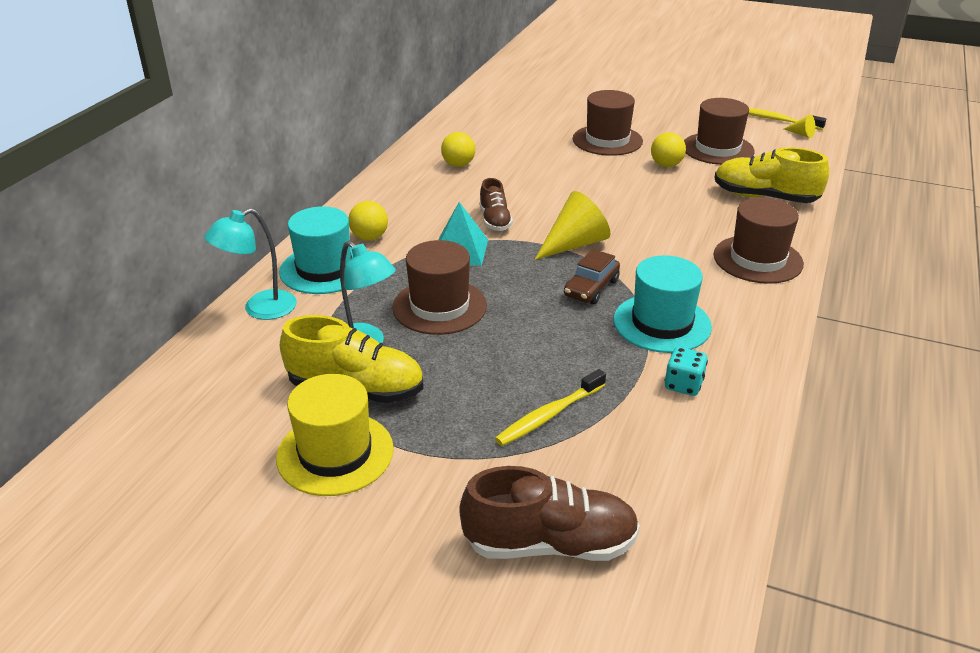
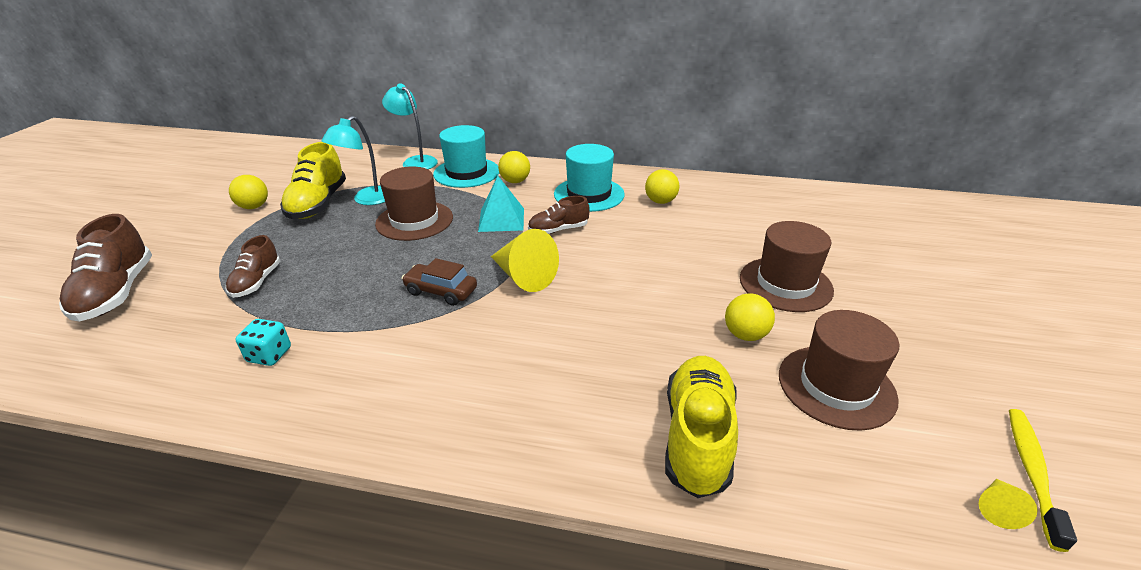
camera: 80 degrees right, 0 degrees up
yellow hat [276,374,394,496] -> yellow ball [229,175,268,209]
yellow toothbrush [495,369,606,446] -> brown shoe [225,235,281,298]
turquoise hat [614,255,712,353] -> turquoise hat moved to [554,144,625,212]
brown hat [714,198,804,284] -> none

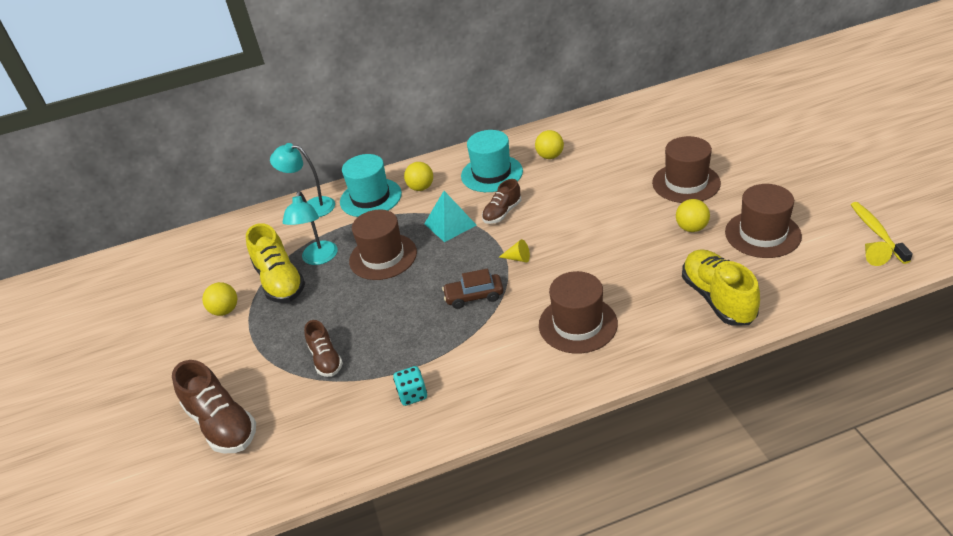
camera: 25 degrees left, 5 degrees up
yellow cone [491,229,559,292] -> yellow cone [499,239,530,262], size x0.48
none -> brown hat [539,271,618,354]

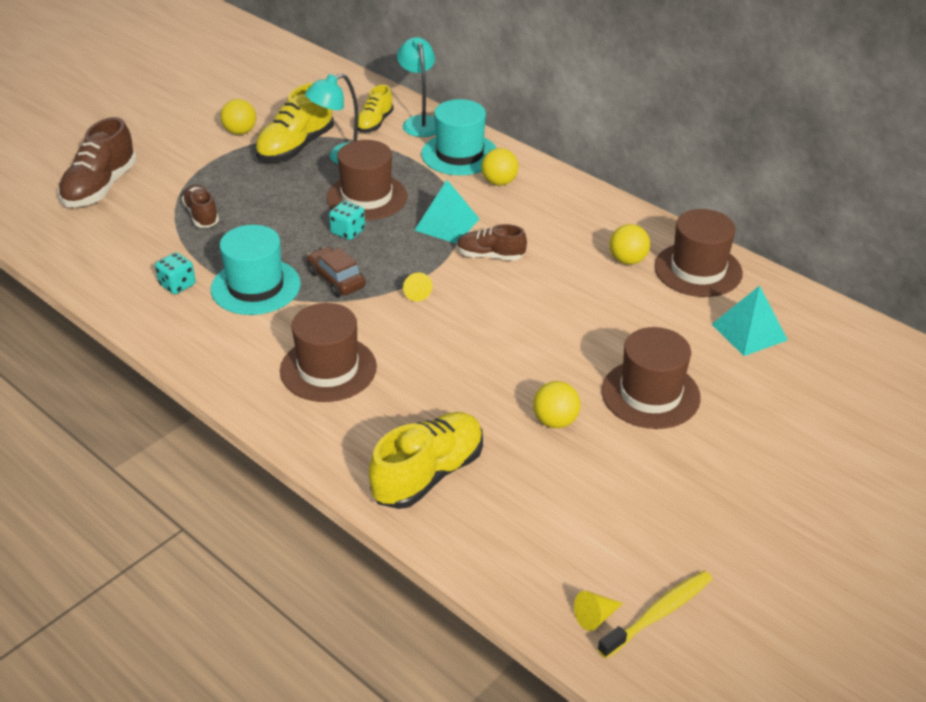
camera: 55 degrees right, 0 degrees up
brown shoe [304,320,343,377] -> brown shoe turned 120 degrees clockwise [182,185,219,228]
turquoise hat [461,130,523,192] -> turquoise hat moved to [211,225,301,315]
brown hat [725,184,802,258] -> brown hat moved to [655,209,743,297]
none -> turquoise dice [329,201,365,240]
none -> yellow shoe [358,84,394,132]
none -> turquoise pyramid [712,286,788,356]

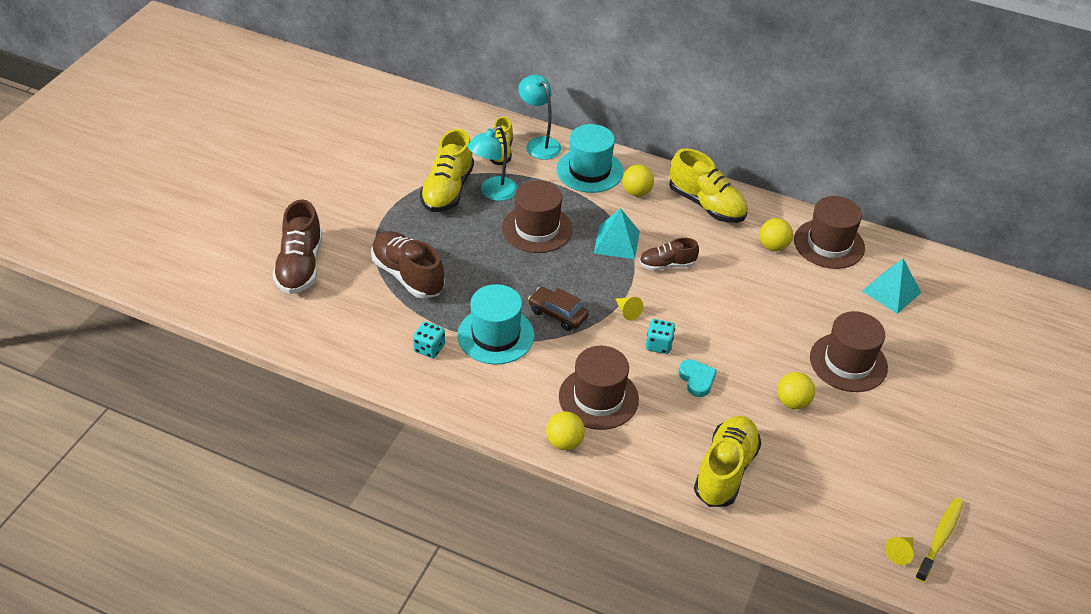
camera: 20 degrees left, 5 degrees up
brown shoe [182,185,219,228] -> brown shoe [371,231,445,299], size x1.66
yellow ball [221,99,256,135] -> yellow ball moved to [546,411,585,450]
turquoise dice [329,201,365,240] -> turquoise dice moved to [646,319,675,354]
none -> yellow shoe [669,148,747,223]
none -> turquoise heart [678,359,717,397]

